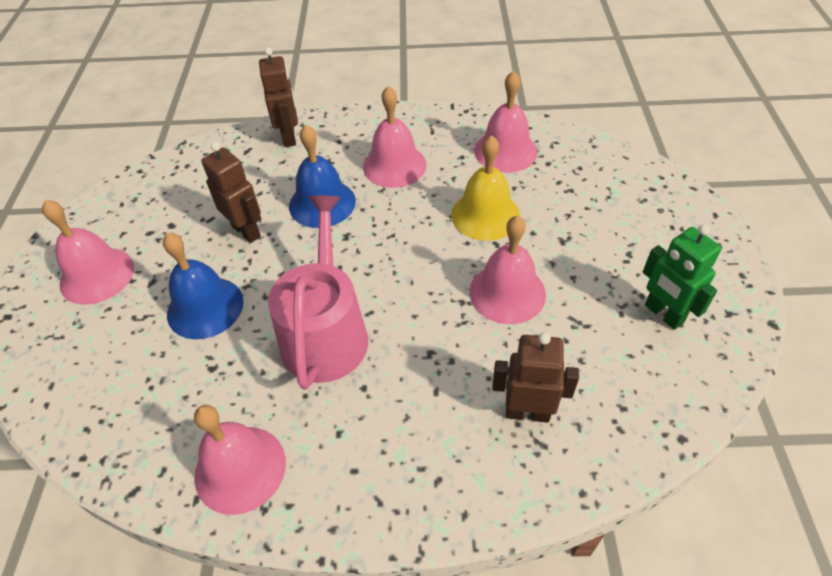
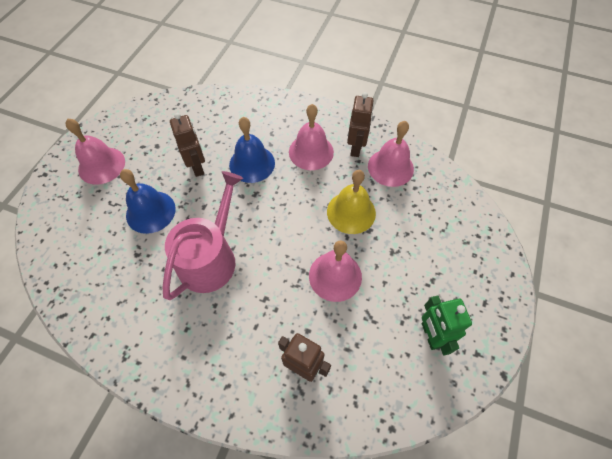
camera: 20 degrees right, 10 degrees up
pink bell [194,405,286,515] -> none
brown robot [259,47,298,147] -> brown robot moved to [347,92,374,157]

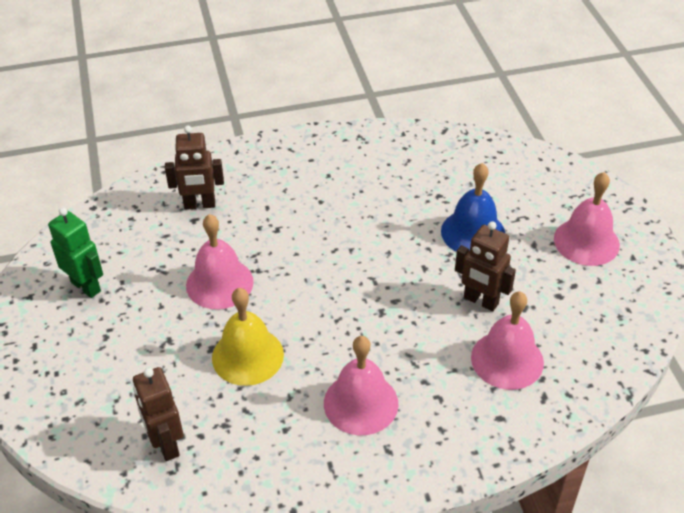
camera: 145 degrees right, 15 degrees down
pink watering can [163,171,243,300] -> none
blue bell [229,117,275,183] -> none
brown robot [347,92,374,157] -> brown robot moved to [133,367,184,461]
pink bell [368,121,414,187] -> pink bell moved to [471,291,544,390]

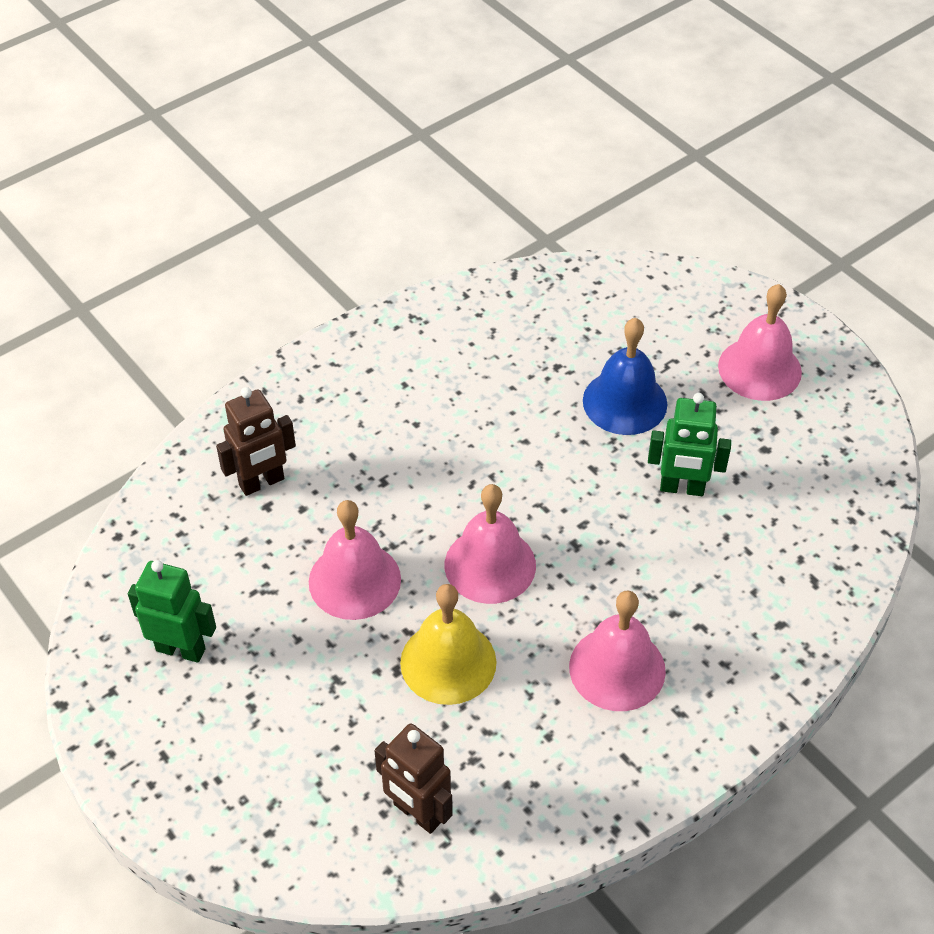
camera: 25 degrees left, 5 degrees up
brown robot [455,221,516,311] -> green robot [648,393,731,496]
pink bell [471,291,544,390] -> pink bell moved to [445,484,536,604]

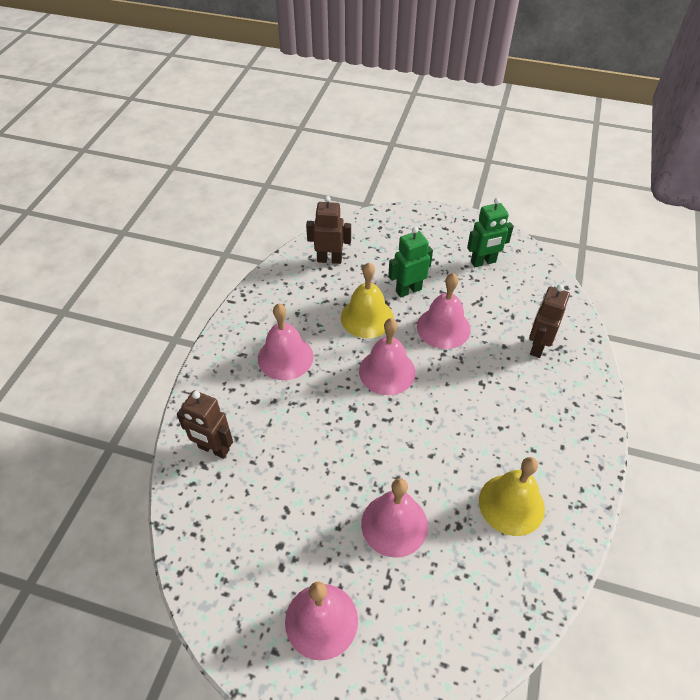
camera: 145 degrees right, 0 degrees up
blue bell [583,318,667,435] -> pink bell [361,478,428,558]
green robot [648,393,731,496] -> green robot moved to [388,227,433,298]
none -> brown robot [177,390,233,459]
none -> yellow bell [479,457,545,536]

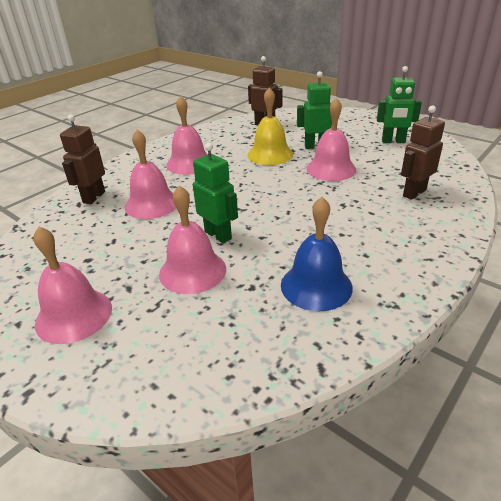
camera: 25 degrees right, 15 degrees down
brown robot [177,390,233,459] -> brown robot turned 60 degrees clockwise [60,115,105,204]
pink bell [359,318,416,395] -> pink bell moved to [125,130,176,219]
yellow bell [479,457,545,536] -> blue bell [281,197,353,311]
none -> green robot [193,143,238,243]

